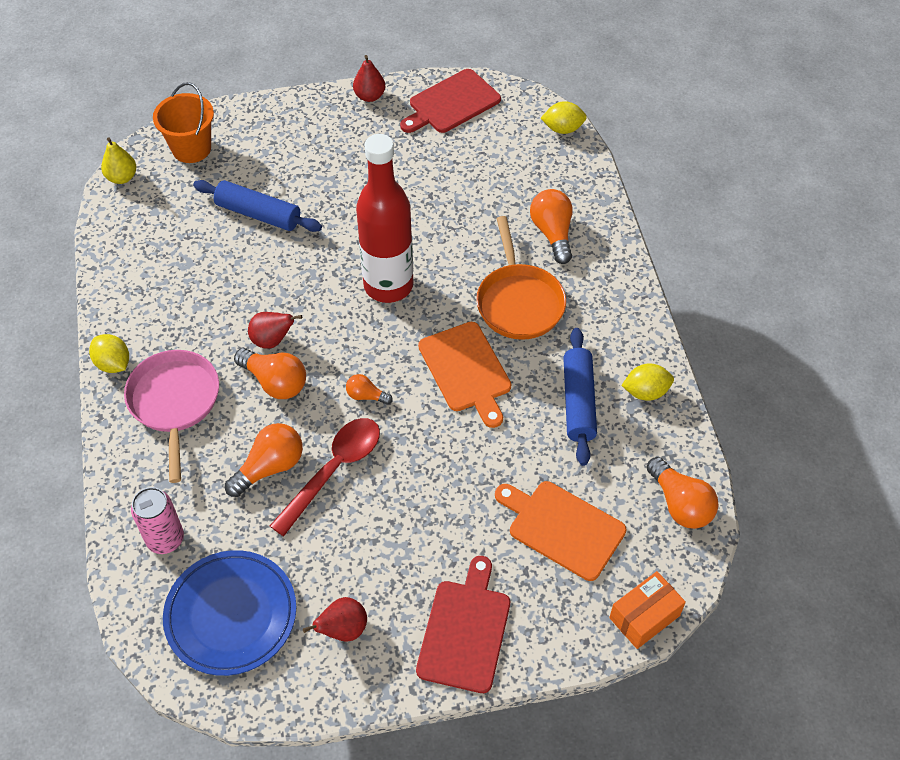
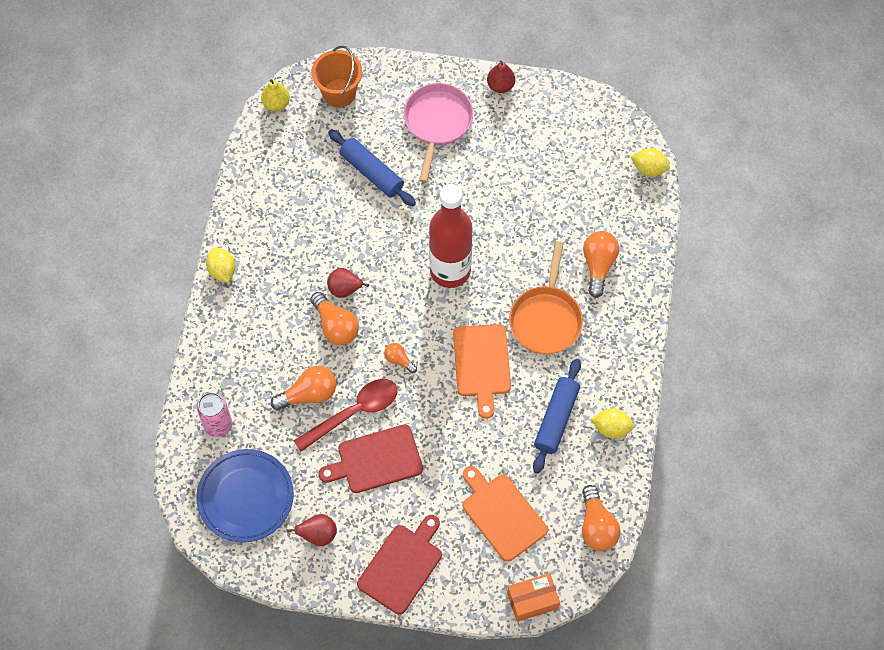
camera: 20 degrees right, 10 degrees up
pink pan [124,350,219,483] -> pink pan moved to [404,83,473,183]
red cutting board [400,69,501,133] -> red cutting board moved to [319,424,423,493]

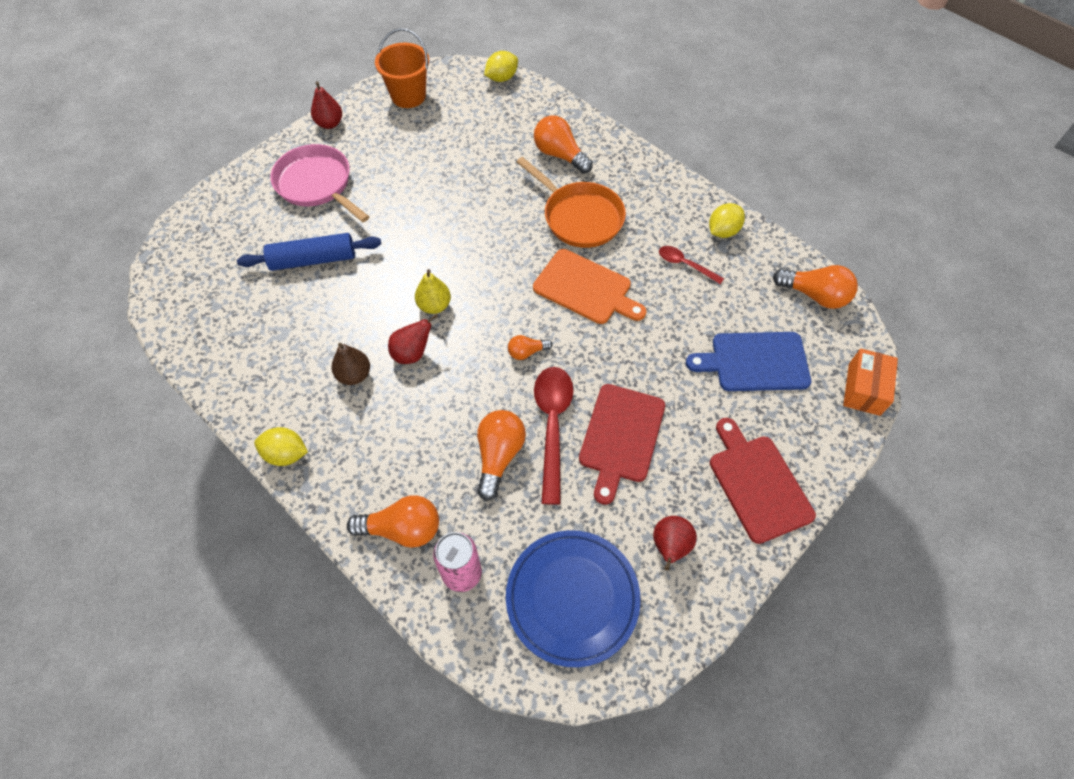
camera: 55 degrees left, 5 degrees down
yellow pear [261,79,290,111] -> yellow pear moved to [415,269,451,314]
orange light bulb [310,292,359,345] -> orange light bulb moved to [347,495,439,548]
orange bucket [312,46,362,107] -> orange bucket moved to [375,28,429,108]
red bottle [429,184,472,288] -> none
orange cutting board [463,466,548,562] -> blue cutting board [686,332,811,391]
blue rolling pin [533,359,581,473] -> red spoon [659,246,724,284]
none -> brown pear [331,343,370,385]

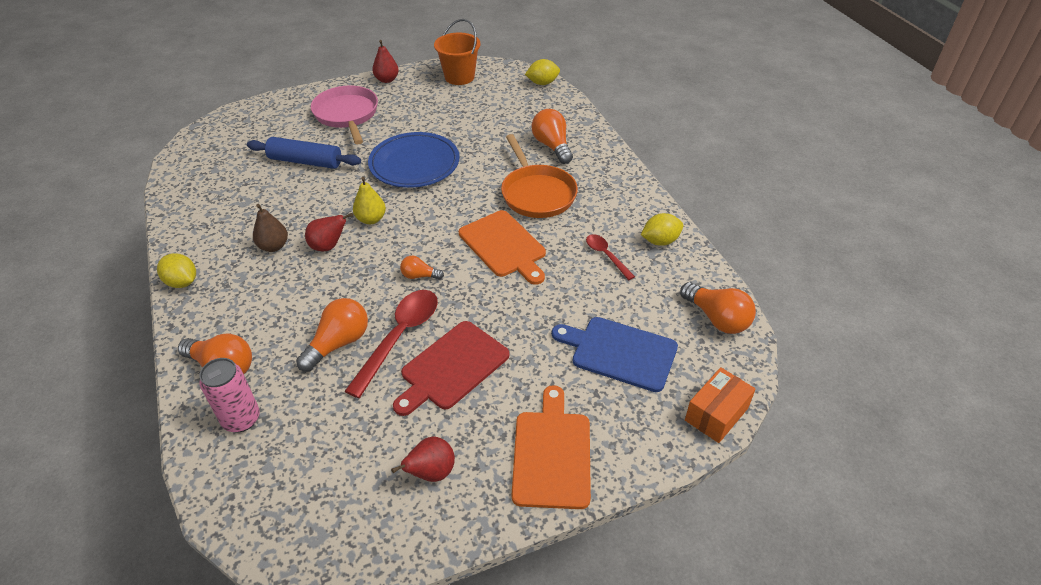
camera: 25 degrees right, 15 degrees down
blue plate [506,530,641,667] -> blue plate moved to [368,132,460,188]
red cutting board [710,418,816,544] -> orange cutting board [512,385,591,509]

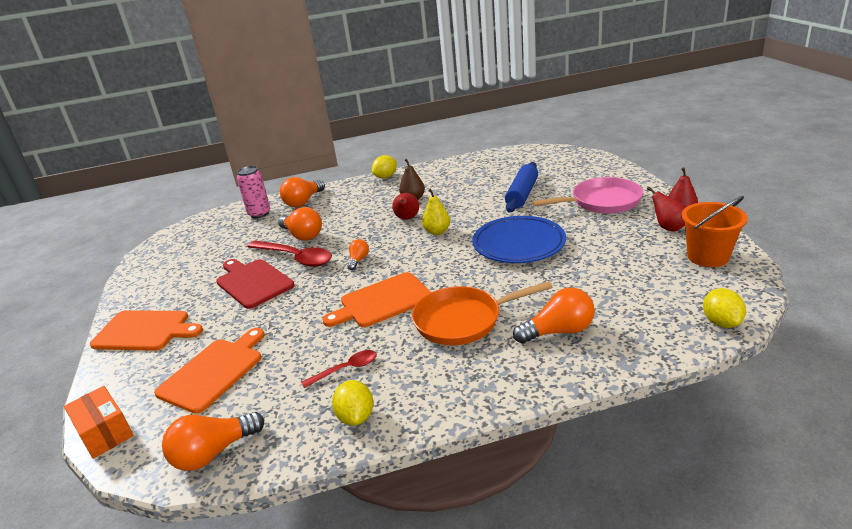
camera: 100 degrees right, 15 degrees down
red pear [391,437,455,482] -> red pear moved to [647,187,686,232]
blue cutting board [552,317,678,392] -> orange cutting board [154,328,265,414]

